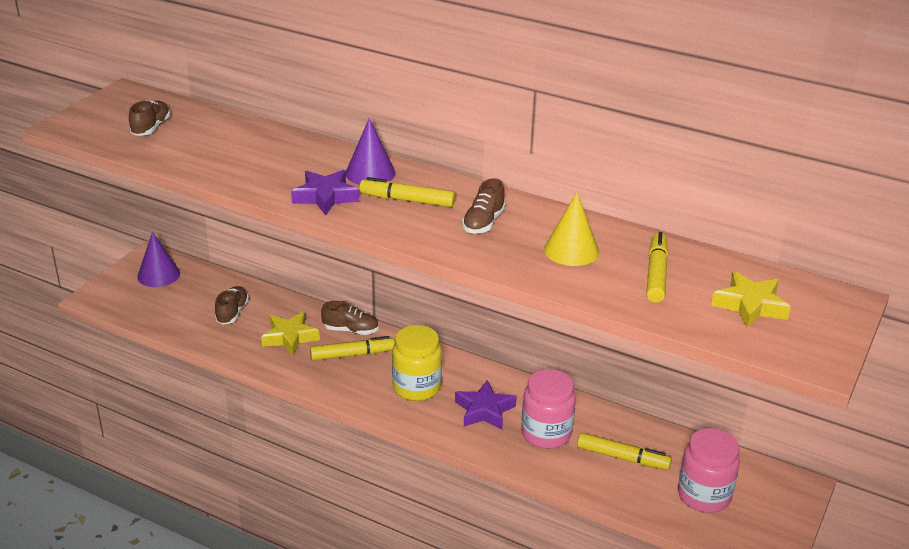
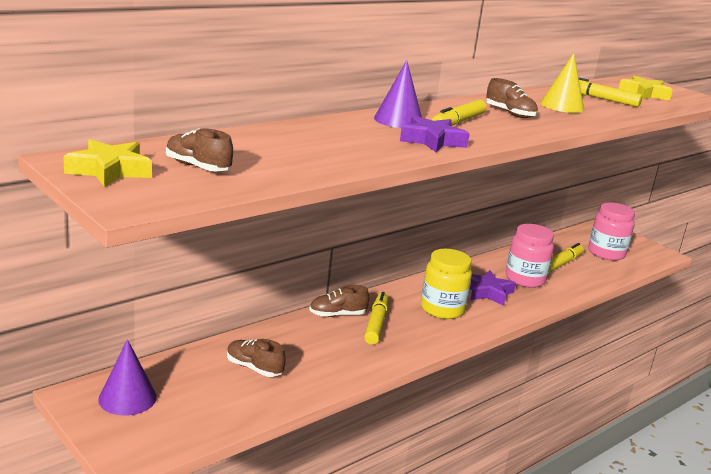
camera: 70 degrees left, 10 degrees down
yellow star [261,312,320,355] -> yellow star moved to [63,139,152,187]
brown shoe [321,301,379,335] -> brown shoe turned 135 degrees counterclockwise [309,285,369,317]

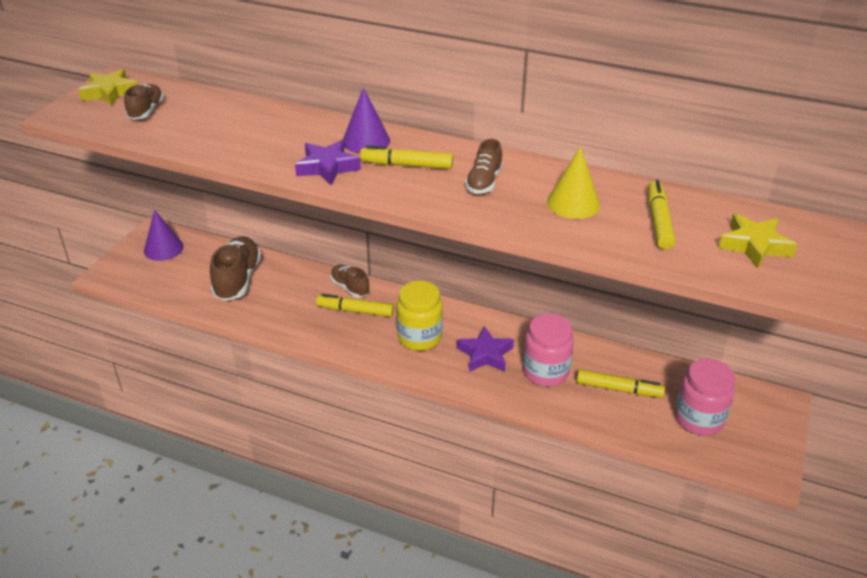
camera: 65 degrees right, 15 degrees up
brown shoe [227,339,286,377] -> brown shoe [210,236,262,301], size x1.72
yellow marker [364,292,389,344] -> yellow marker turned 150 degrees counterclockwise [316,294,394,317]

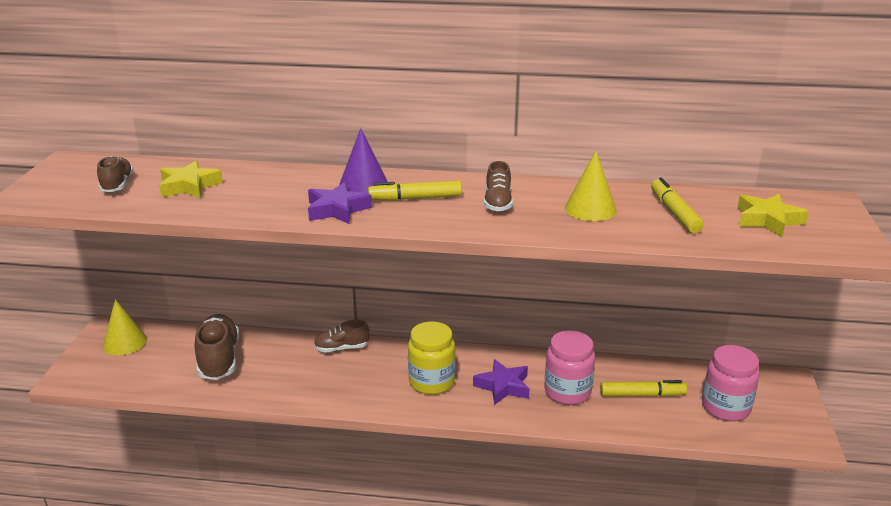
camera: 15 degrees left, 10 degrees down
yellow star [78,68,138,106] -> yellow star moved to [159,160,223,198]
purple cone [144,209,184,261] -> yellow cone [103,299,147,355]
yellow marker [316,294,394,317] -> none
brown shoe [330,265,370,298] -> brown shoe turned 45 degrees counterclockwise [314,320,370,352]

